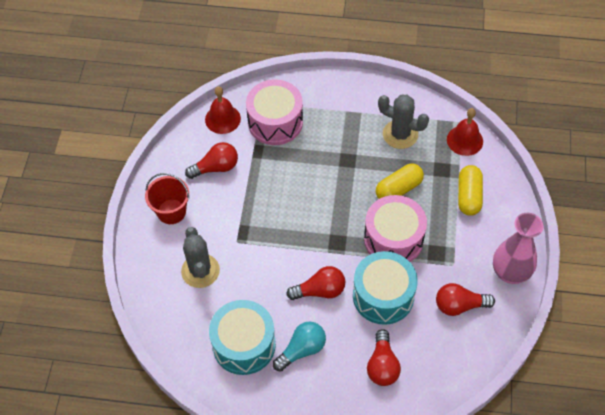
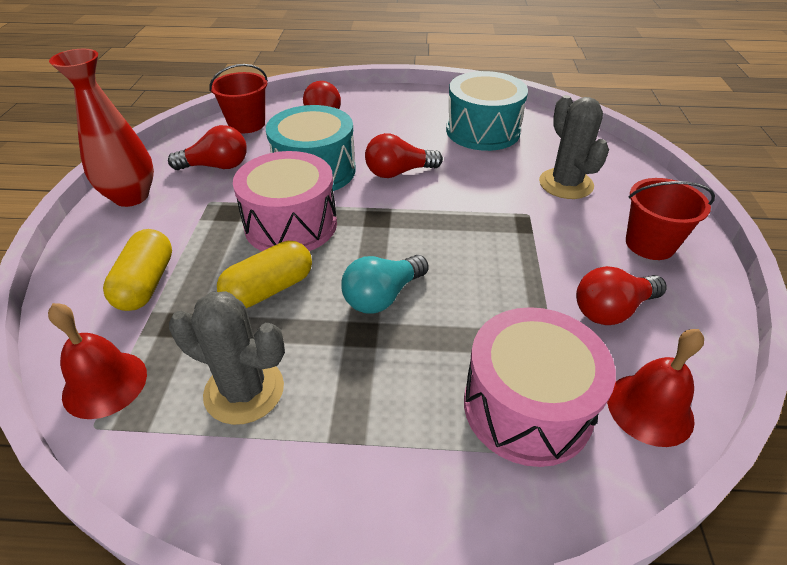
camera: 175 degrees right, 15 degrees down
turquoise light bulb [273,322,326,372] -> turquoise light bulb moved to [341,255,429,314]
pink vase [493,213,543,284] -> red vase [49,49,154,207]
none -> red bucket [209,64,268,133]

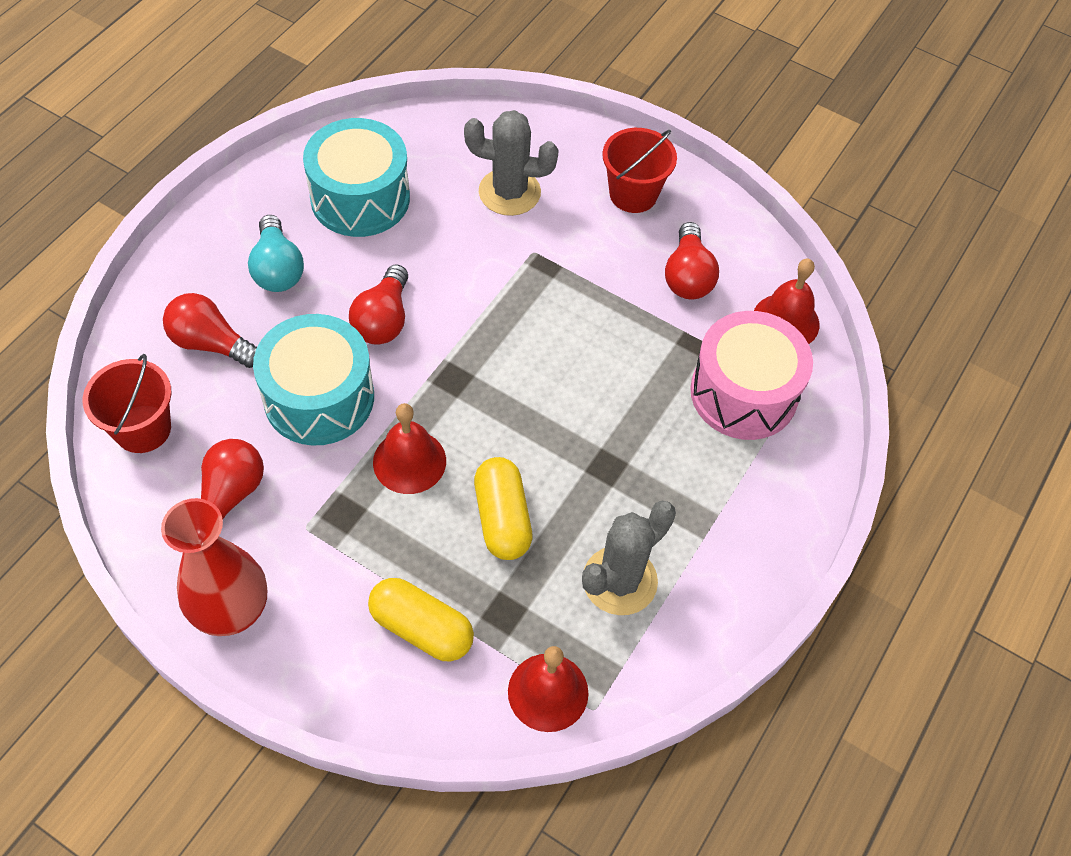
camera: 65 degrees left, 15 degrees up
pink drum [233,151,337,251] -> red bell [373,403,446,494]
turquoise light bulb [341,255,429,314] -> turquoise light bulb moved to [248,215,304,292]

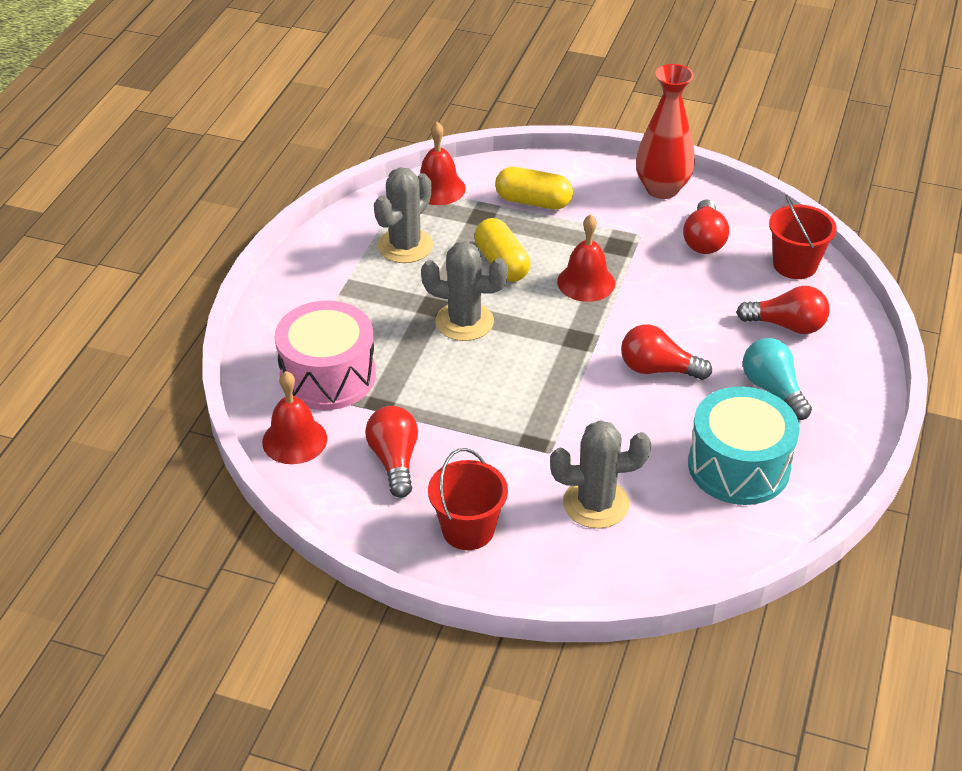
camera: 170 degrees right, 15 degrees down
turquoise drum [253,314,374,446] -> none
red light bulb [349,265,408,345] -> red light bulb turned 75 degrees counterclockwise [621,324,712,380]
none -> grey cactus [421,241,508,341]

